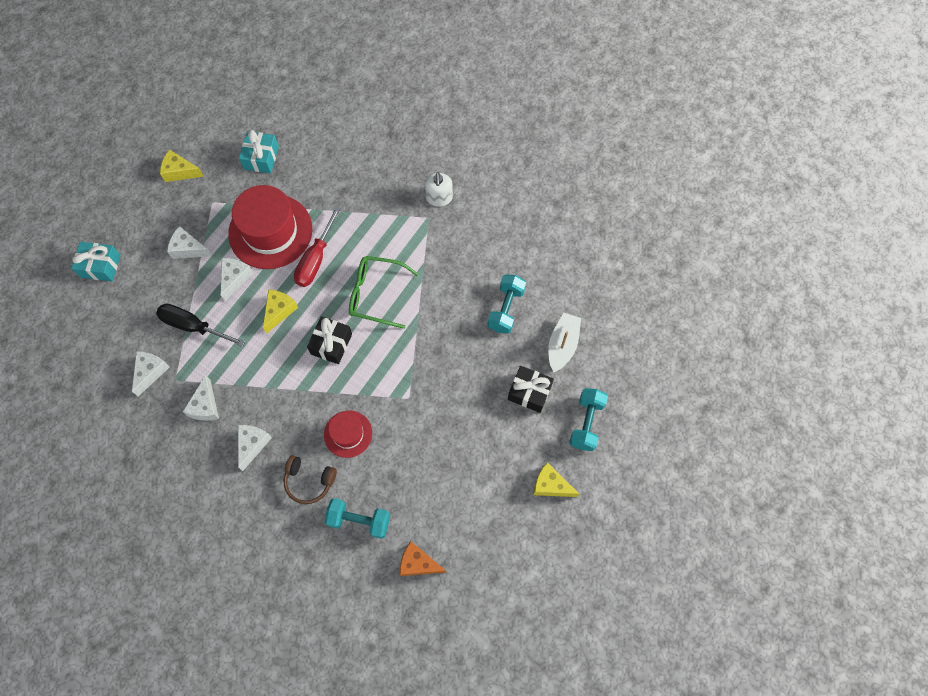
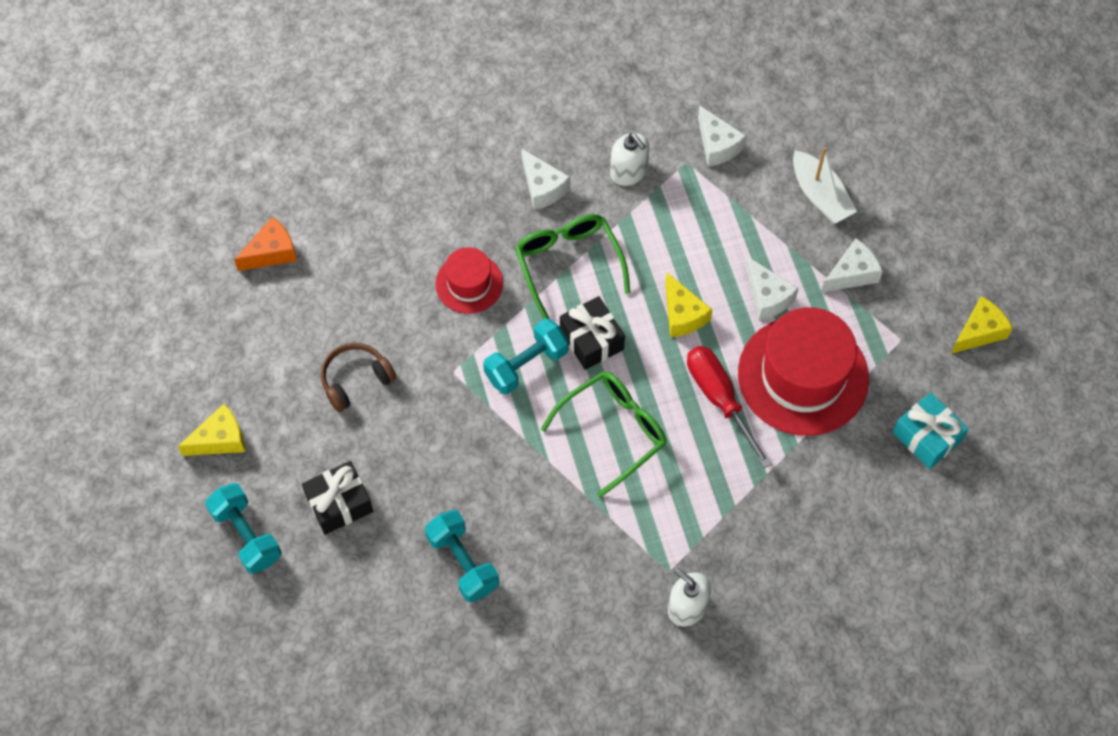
camera: 130 degrees right, 5 degrees down
turquoise gift [71,242,121,281] -> none
black screwdriver [156,304,245,347] -> none
white cheese [183,375,219,421] -> white soap dispenser [610,133,650,186]
brown headphones [284,455,337,504] -> brown headphones moved to [321,343,396,412]
turquoise dumbbell [325,498,390,539] -> turquoise dumbbell moved to [483,318,569,395]
white boat [548,313,581,372] -> white boat moved to [793,147,857,224]
none -> green glasses [515,214,631,319]

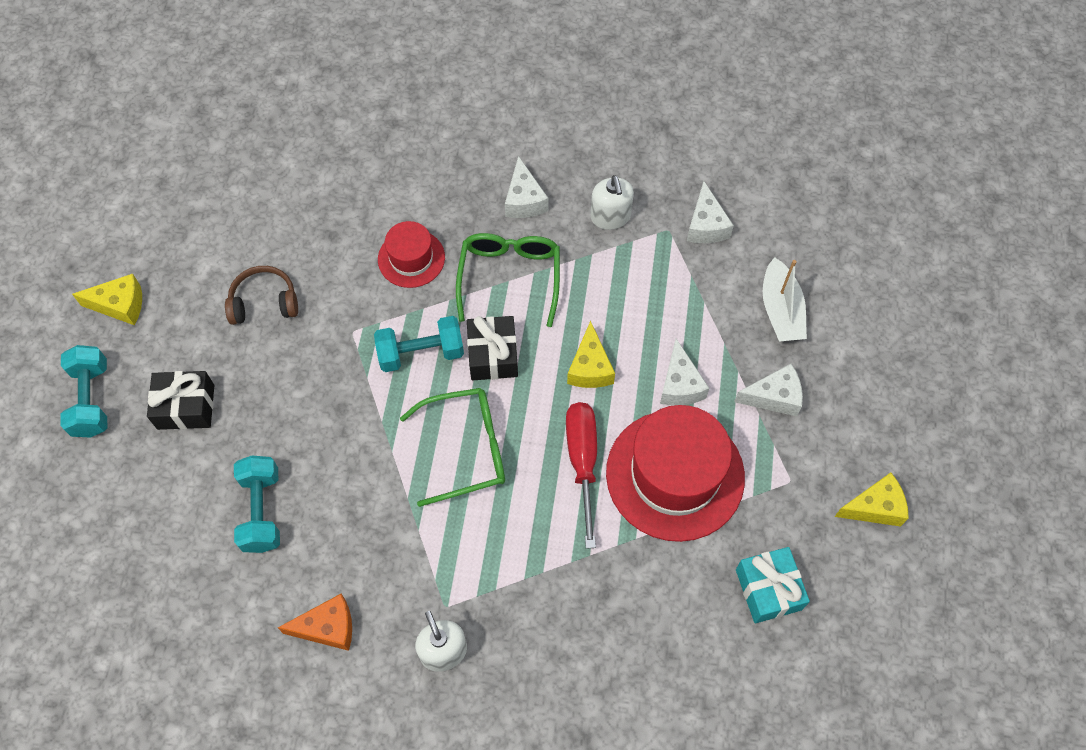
camera: 25 degrees right, 0 degrees up
orange cheese [234,217,297,271] -> orange cheese moved to [278,594,352,651]

